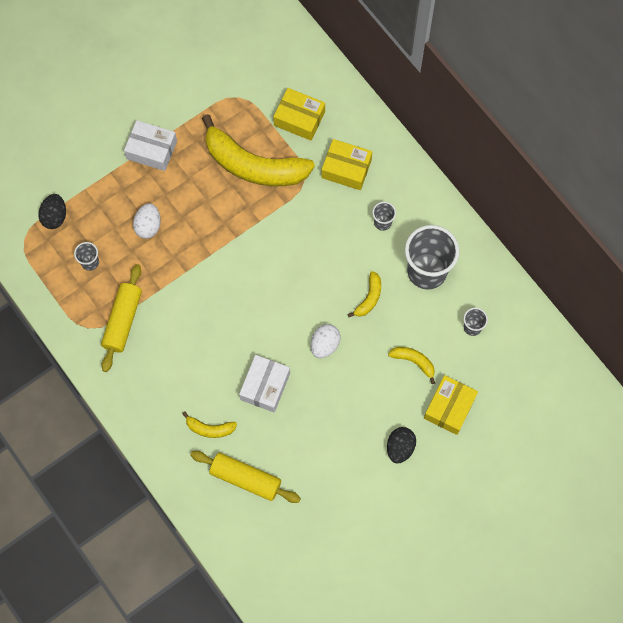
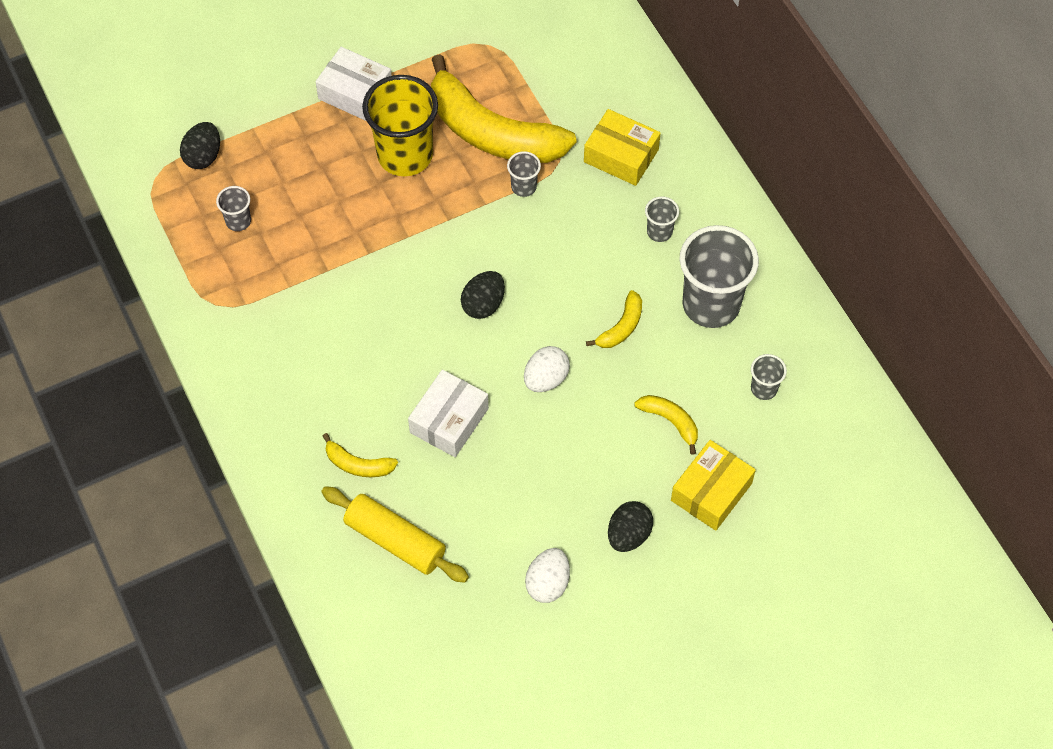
camera: 10 degrees right, 10 degrees down
yellow rolling pin [101,264,142,372] -> none
white egg [133,203,161,239] -> white egg moved to [525,548,570,603]
yellow box [273,88,325,141] -> none
none -> yellow cup [362,75,438,176]
none -> black egg [461,271,505,319]
none -> grey cup [507,151,541,197]

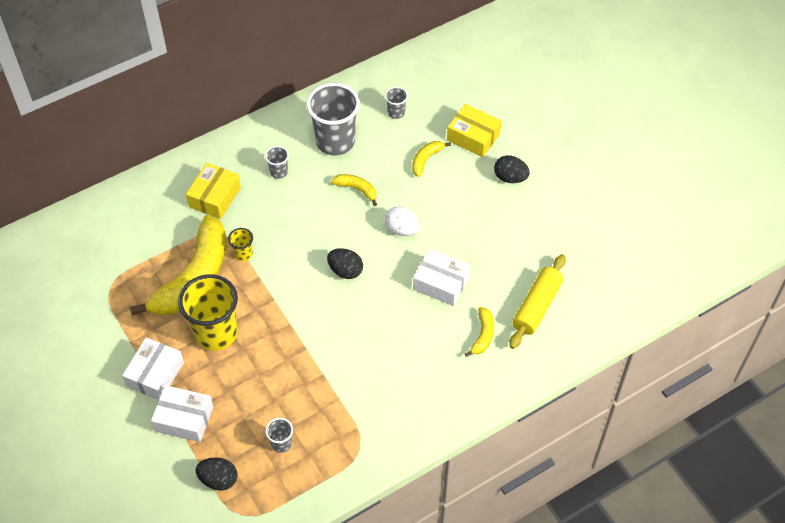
camera: 95 degrees left, 5 degrees down
grey cup [507,151,541,197] -> yellow cup [228,228,253,261]
white egg [525,548,570,603] -> none
none -> white box [151,385,213,442]

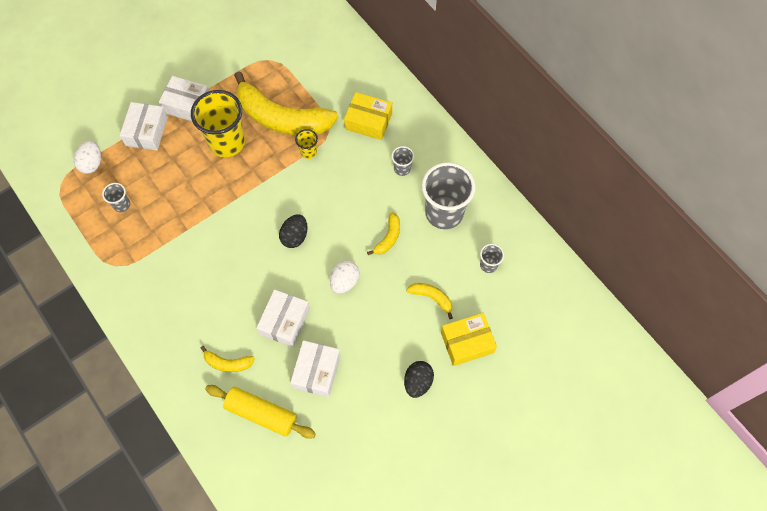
camera: 85 degrees right, 10 degrees up
black egg [196,457,238,491] -> white egg [73,141,101,174]
yellow box [447,104,501,157] -> yellow box turned 45 degrees clockwise [441,313,497,366]
none -> white box [290,340,341,397]

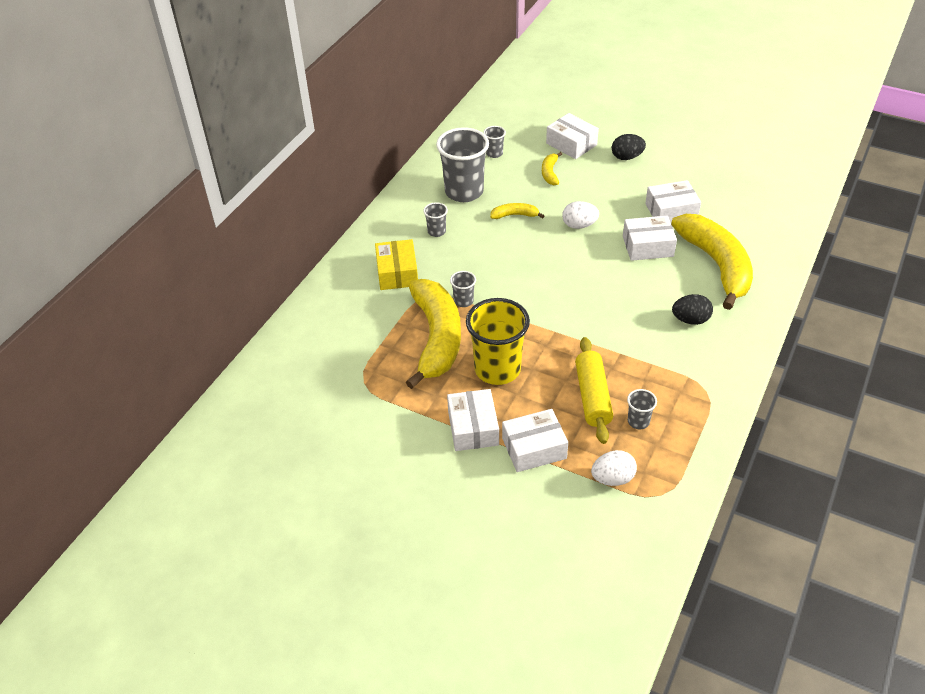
camera: 115 degrees left, 20 degrees down
yellow banana [201,346,255,372] -> yellow banana [671,214,753,310], size x2.36
yellow rolling pin [205,385,316,439] -> yellow rolling pin moved to [575,337,613,444]
black egg [279,214,308,248] -> black egg moved to [672,294,713,325]
yellow cup [295,129,318,159] -> grey cup [450,271,476,307]
yellow box [441,313,497,366] -> white box [546,113,599,159]

